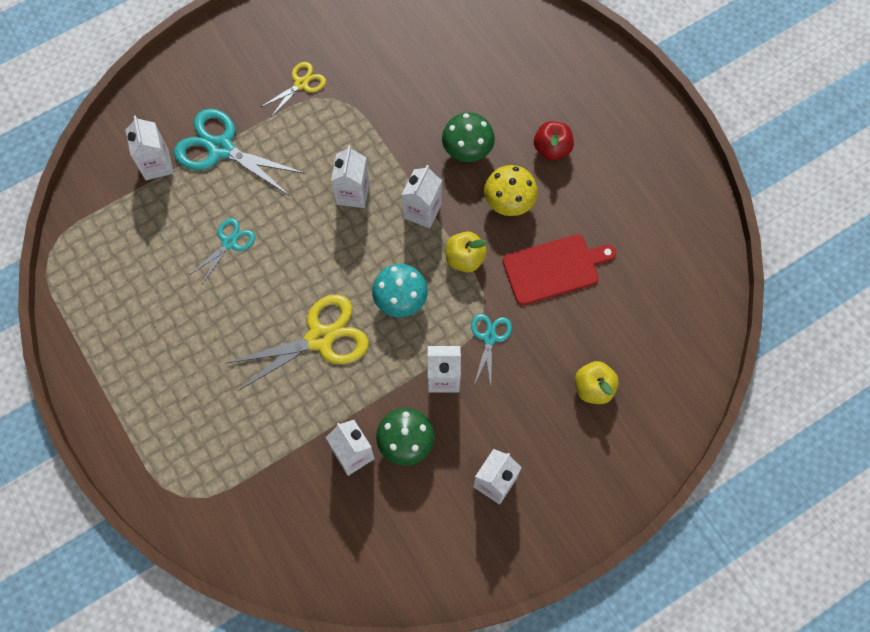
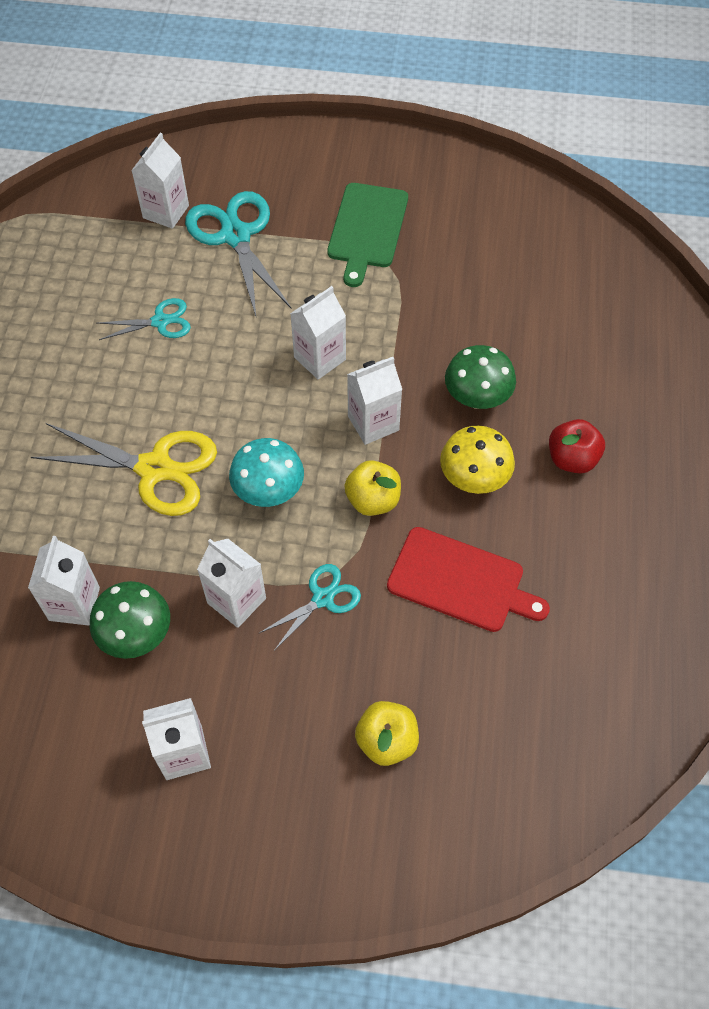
camera: 40 degrees right, 10 degrees down
yellow scissors [261,62,326,117] -> green cutting board [327,183,408,287]

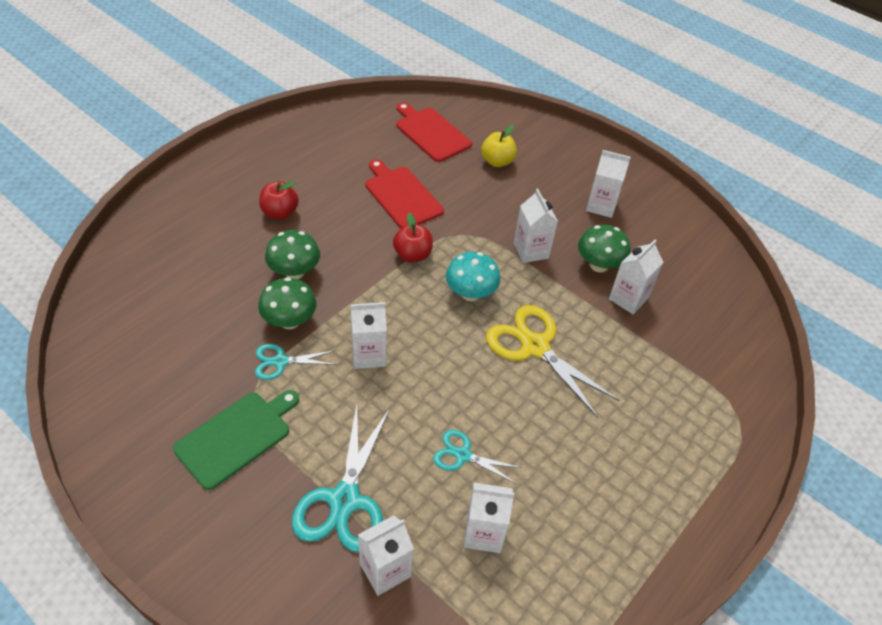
camera: 150 degrees left, 10 degrees down
turquoise scissors [259,564,361,651] -> turquoise scissors moved to [255,344,336,380]
yellow apple [344,460,401,516] -> red apple [393,212,433,263]
white carton [347,357,402,445] -> white carton moved to [464,483,514,553]
yellow mushroom [440,426,515,494] -> none
none -> green mushroom [258,277,316,329]
none -> red cutting board [396,102,472,162]

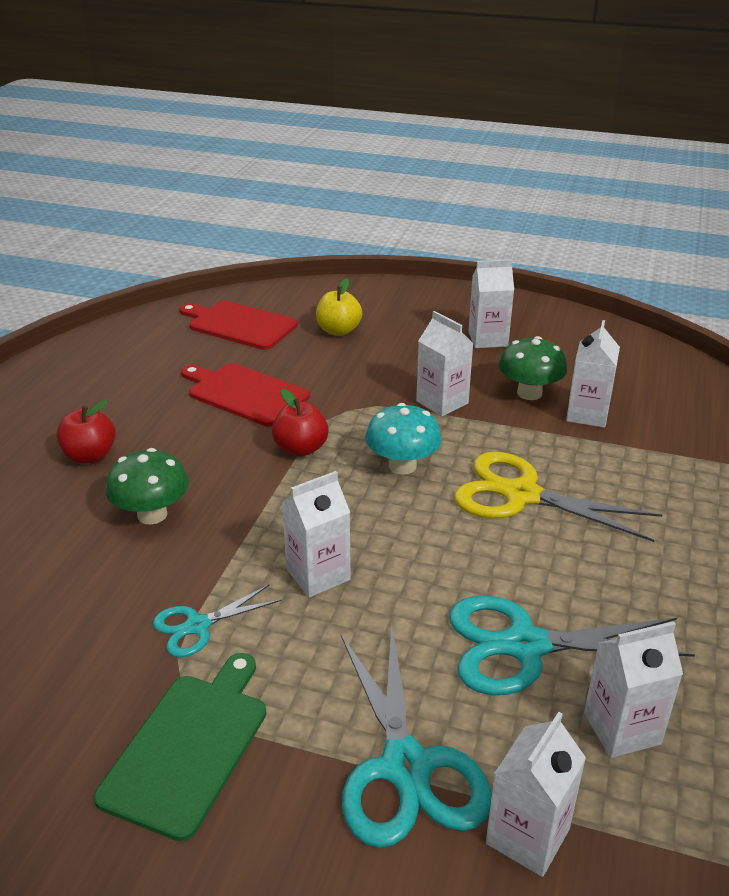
camera: 20 degrees left, 15 degrees down
green mushroom [258,277,316,329] -> none
turquoise scissors [433,430,522,484] -> turquoise scissors [449,596,695,695], size x1.82

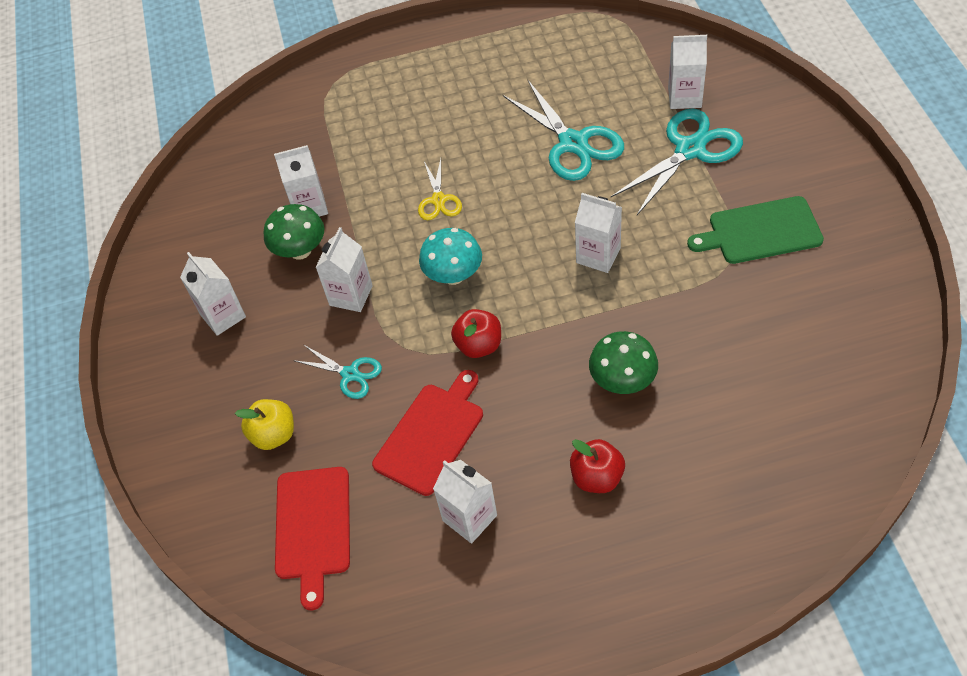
camera: 115 degrees left, 20 degrees up
turquoise scissors [153,585,282,657] -> turquoise scissors moved to [293,345,382,399]
red cutting board [181,363,310,427] -> red cutting board turned 150 degrees counterclockwise [372,370,483,496]
yellow scissors [454,452,662,542] -> yellow scissors [418,159,462,220], size x0.55
white carton [584,621,683,758] -> white carton moved to [433,460,497,544]

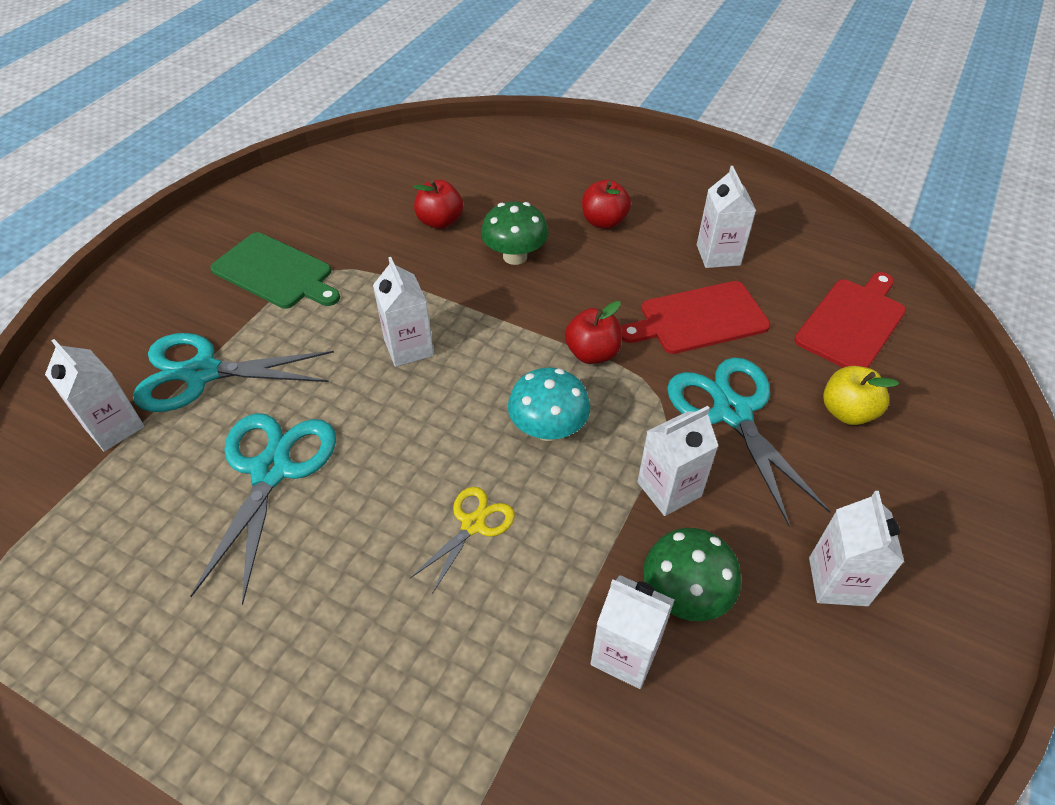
camera: 145 degrees left, 5 degrees down
turquoise scissors [293,345,382,399] -> turquoise scissors [667,357,831,526], size x1.82
none -> red apple [414,180,463,229]

